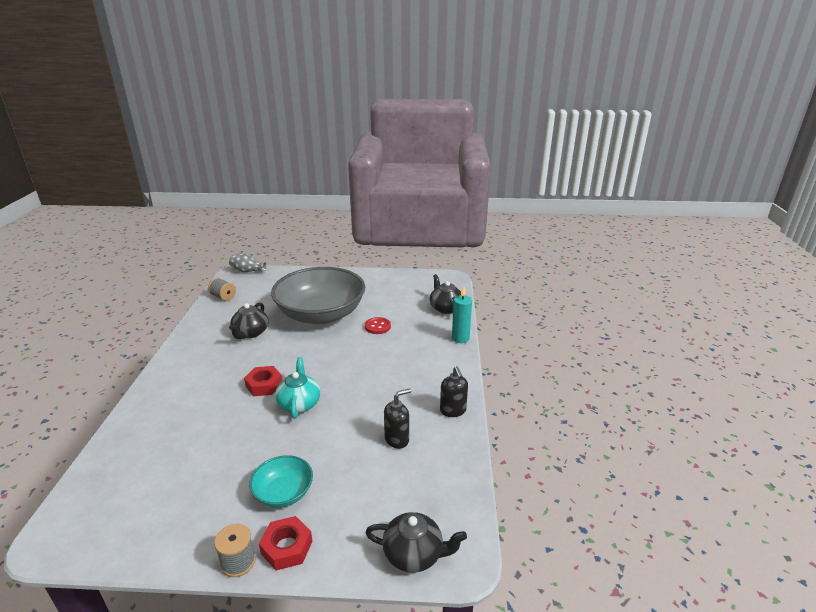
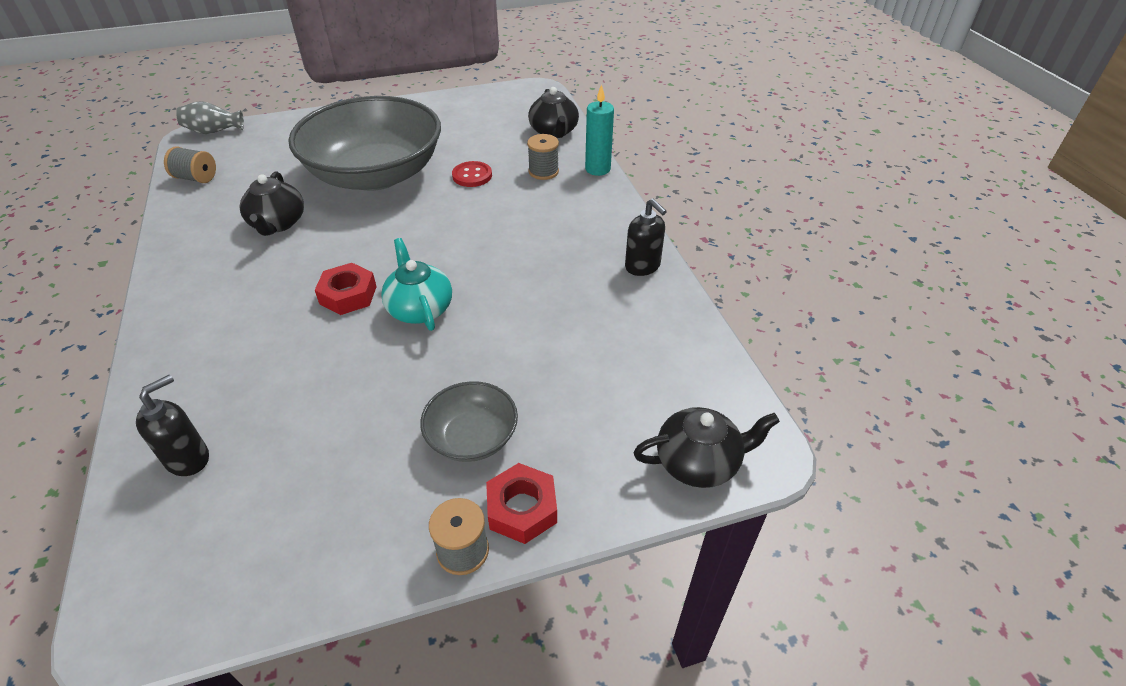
camera: 20 degrees left, 15 degrees up
turquoise bowl [249,455,313,508] -> grey bowl [420,381,518,462]
black soap dispenser [384,388,411,449] -> black soap dispenser moved to [136,374,209,476]
black teapot [430,274,461,314] -> black teapot turned 150 degrees counterclockwise [528,87,579,138]
none -> grey spool [527,134,559,180]

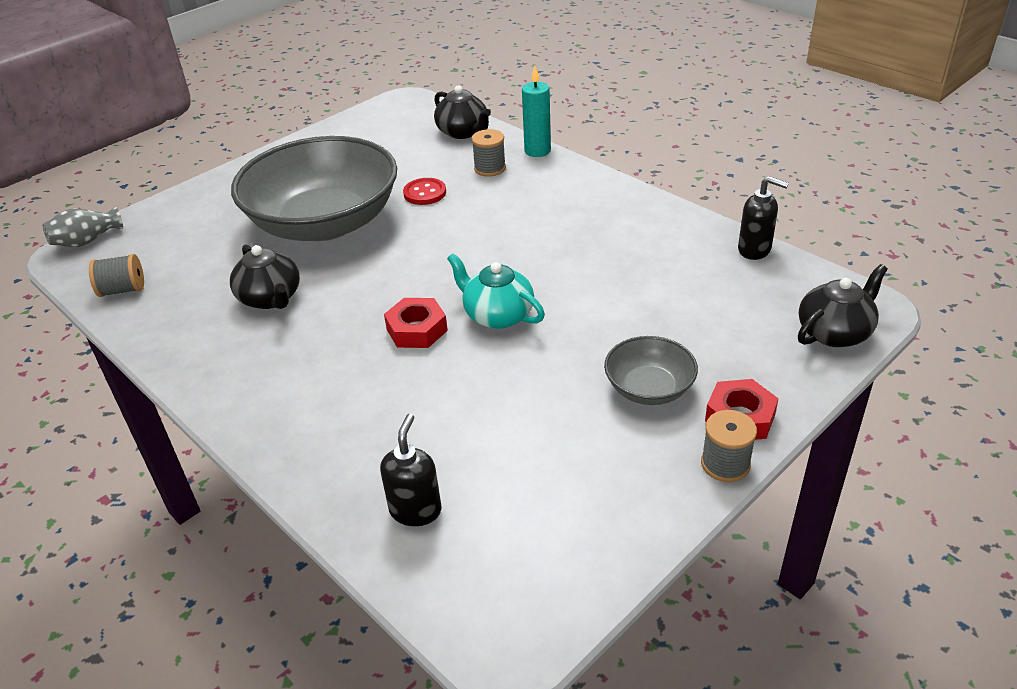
camera: 25 degrees left, 5 degrees down
black soap dispenser [625,199,667,276] -> black soap dispenser moved to [738,176,789,260]

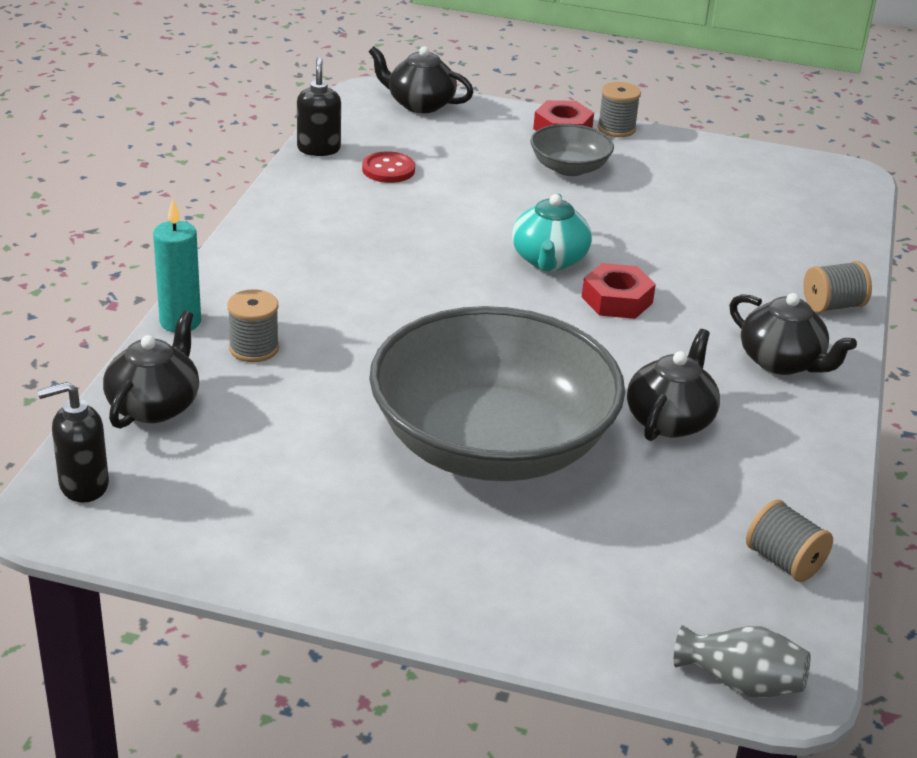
camera: 125 degrees left, 5 degrees down
black soap dispenser [380,414,442,526] -> black soap dispenser moved to [37,382,109,503]
red button [403,178,446,205] -> red button moved to [362,151,415,183]
none -> black teapot [729,293,857,375]
none -> grey spool [803,261,872,313]

